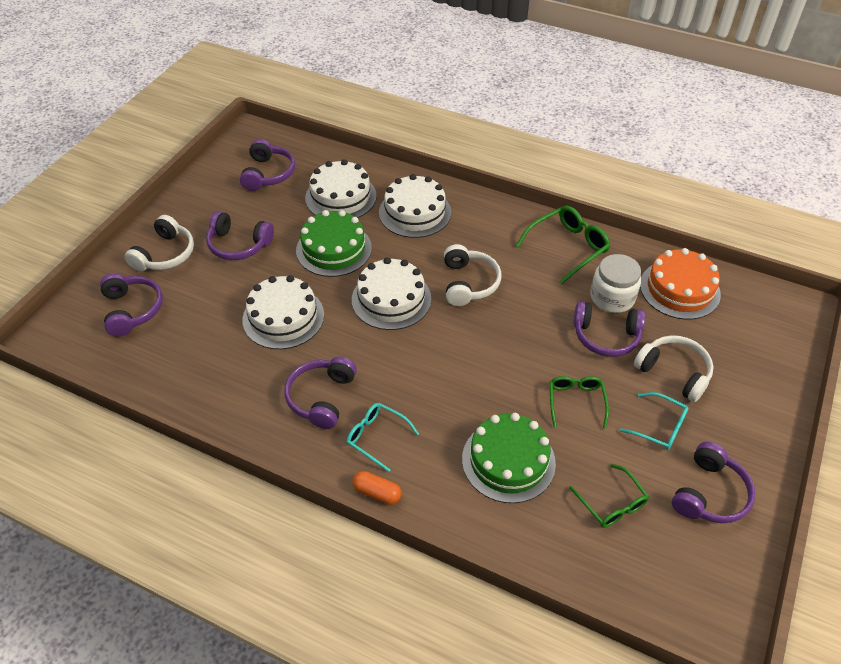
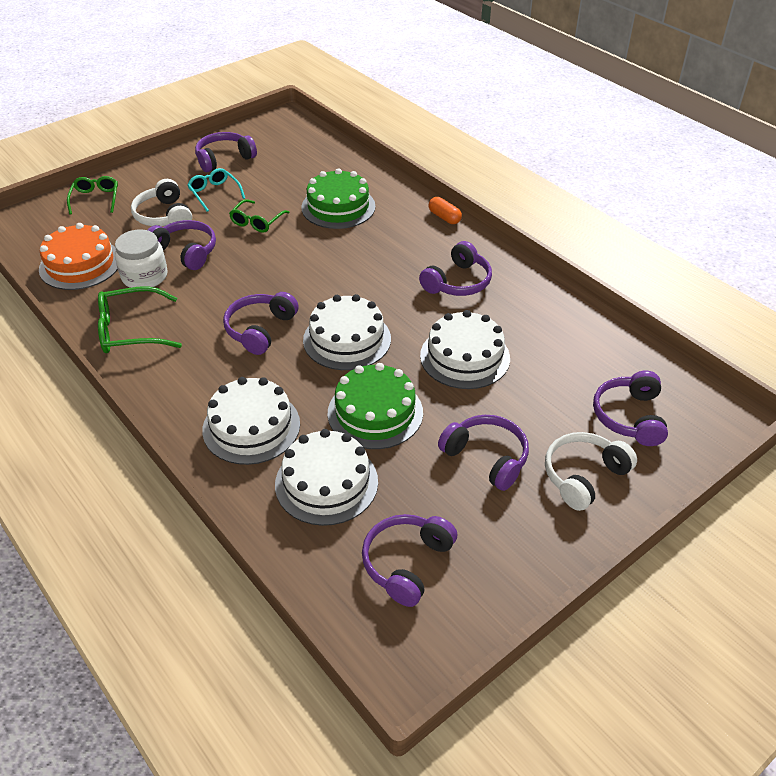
camera: 155 degrees left, 5 degrees down
turquoise glasses [347,403,419,472] -> none
white headphones [444,244,502,306] -> purple headphones [223,292,299,355]
green glasses [569,464,649,528] -> green glasses moved to [67,176,118,215]

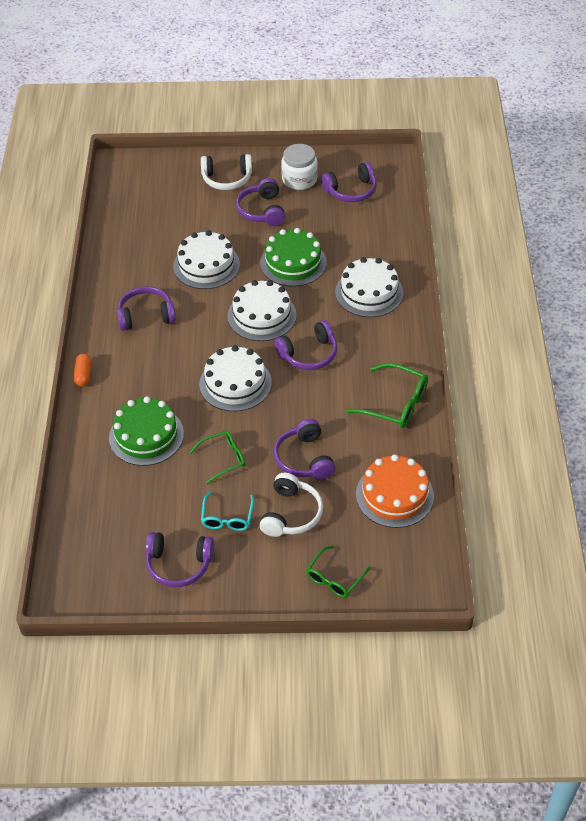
camera: 140 degrees left, 5 degrees up
white jar [115,229,168,288] -> white jar moved to [281,144,318,190]
white cake [275,429,378,526] -> white cake moved to [199,345,272,411]
purple headphones [593,371,668,446] -> none

